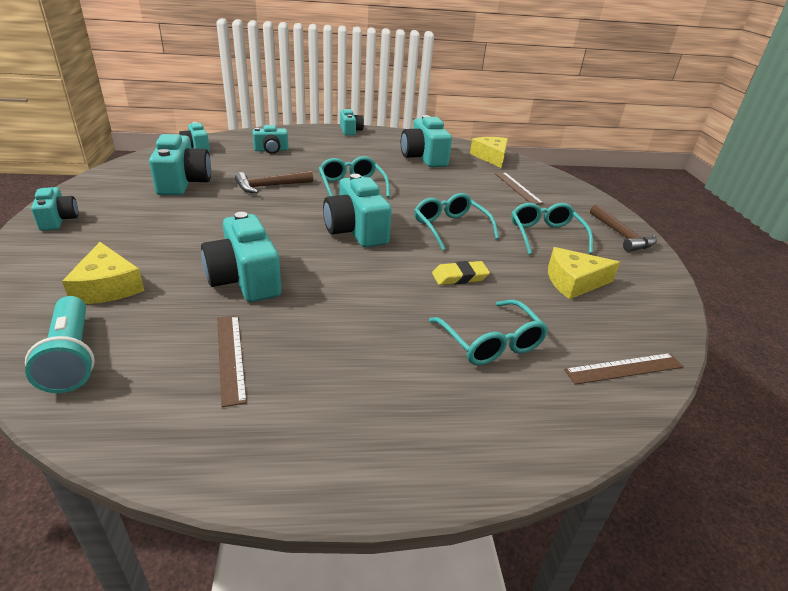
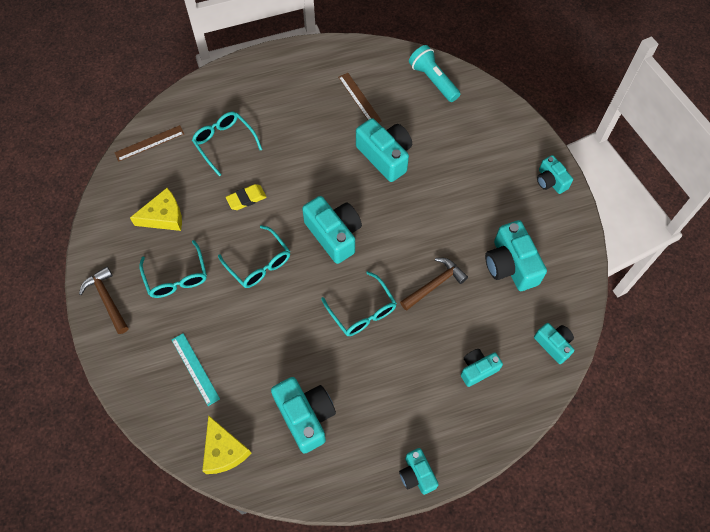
camera: 170 degrees right, 30 degrees up
yellow cheese [62,242,145,304] -> none
brown ruler [495,172,544,205] -> turquoise ruler [172,333,220,406]

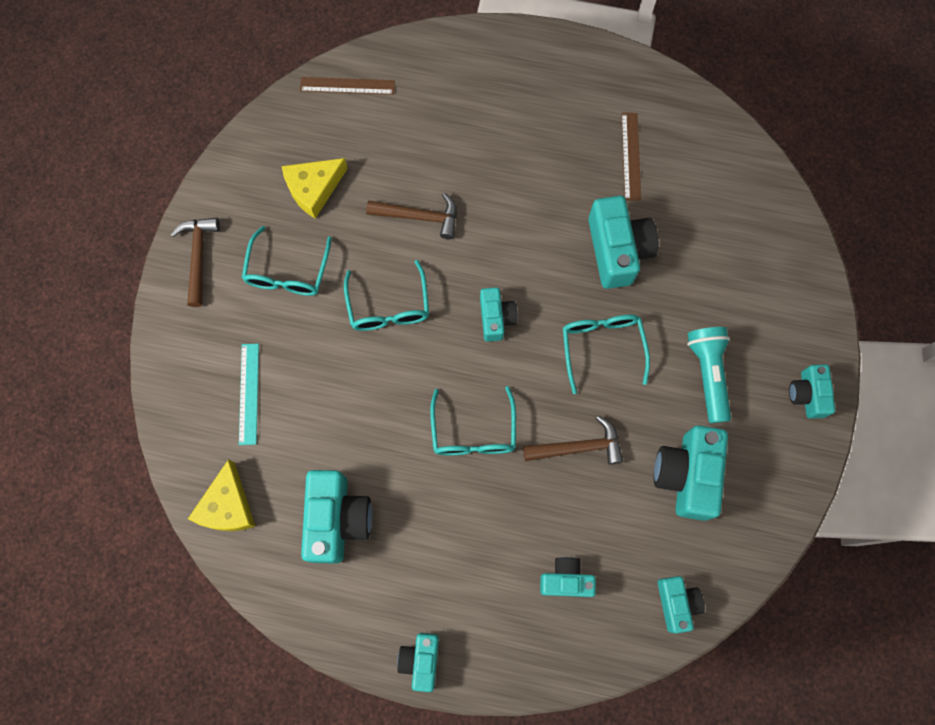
camera: 30 degrees right, 10 degrees up
yellow cheese [130,188,182,231] -> yellow cheese turned 135 degrees clockwise [282,158,348,219]
turquoise glasses [192,112,263,176] -> turquoise glasses moved to [563,315,650,394]
yellow eraser [226,184,267,210] -> brown hammer [366,193,457,239]
turquoise camera [302,196,362,264] -> turquoise camera [480,287,518,342], size x0.59
turquoise flashlight [409,45,460,102] -> turquoise flashlight moved to [687,327,731,423]

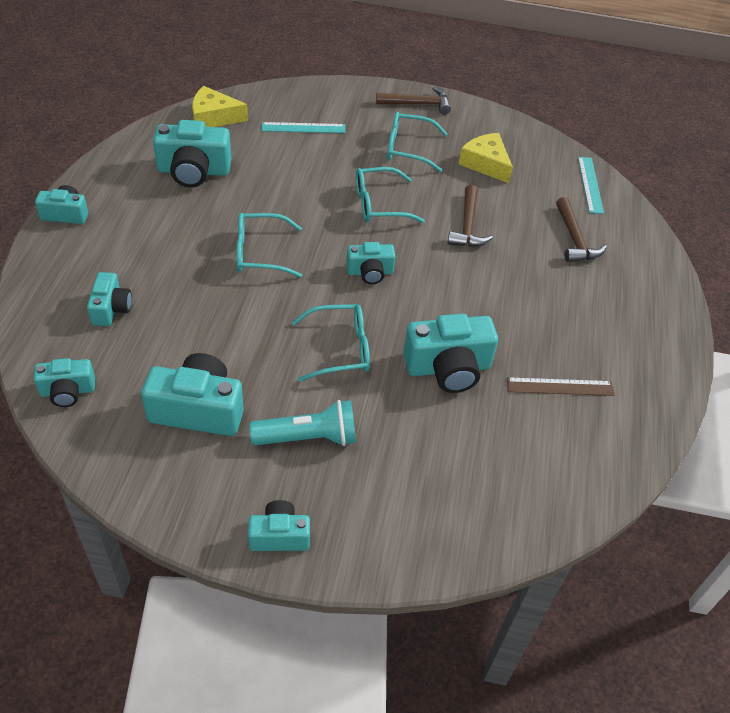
camera: 85 degrees right, 25 degrees down
brown ruler [300,77,395,95] -> turquoise ruler [578,157,604,214]
brown hammer [523,415,623,464] -> brown hammer moved to [556,197,607,262]

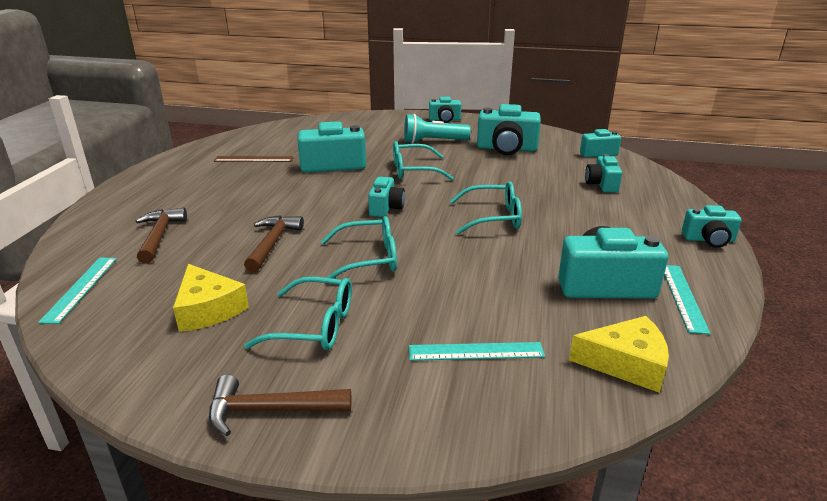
camera: 175 degrees left, 20 degrees down
turquoise camera [346,242,395,284] -> turquoise camera turned 105 degrees clockwise [368,177,405,217]
none -> turquoise ruler [664,265,711,335]

